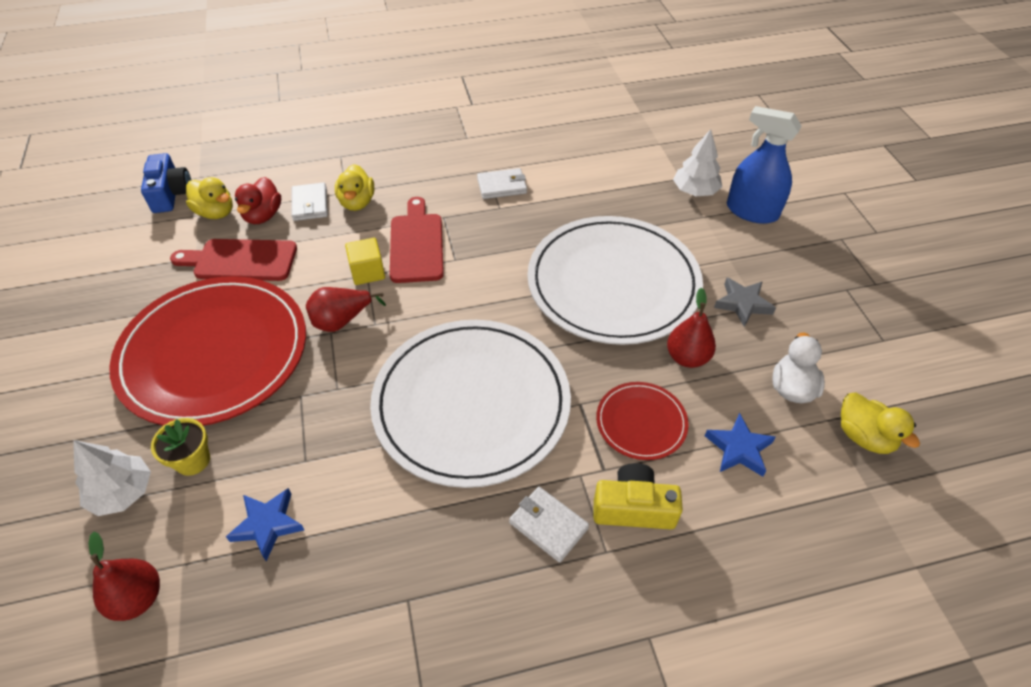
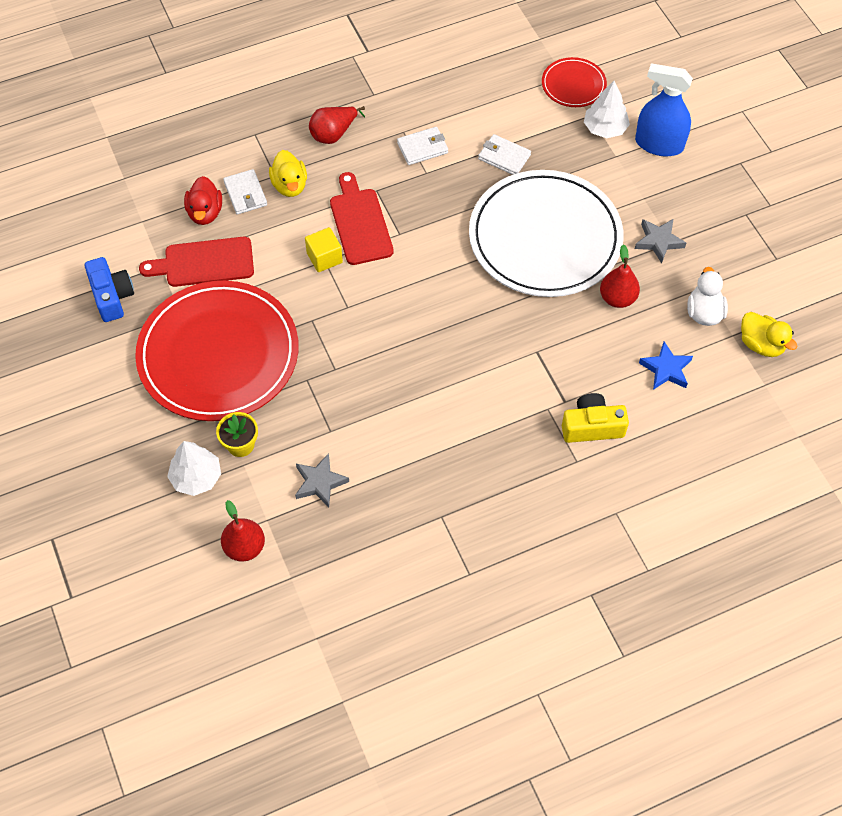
camera: 10 degrees left, 10 degrees up
blue camera [141,153,191,213] -> blue camera moved to [85,257,134,322]
yellow duck [186,177,233,219] -> none
blue star [226,488,304,561] -> grey star [295,453,349,508]
red pear [306,287,386,332] -> red pear moved to [309,106,365,144]
white plate [370,320,571,488] -> none
white wallet [509,487,589,563] -> white wallet moved to [478,134,531,175]
red plate [596,382,689,460] -> red plate moved to [542,57,607,107]

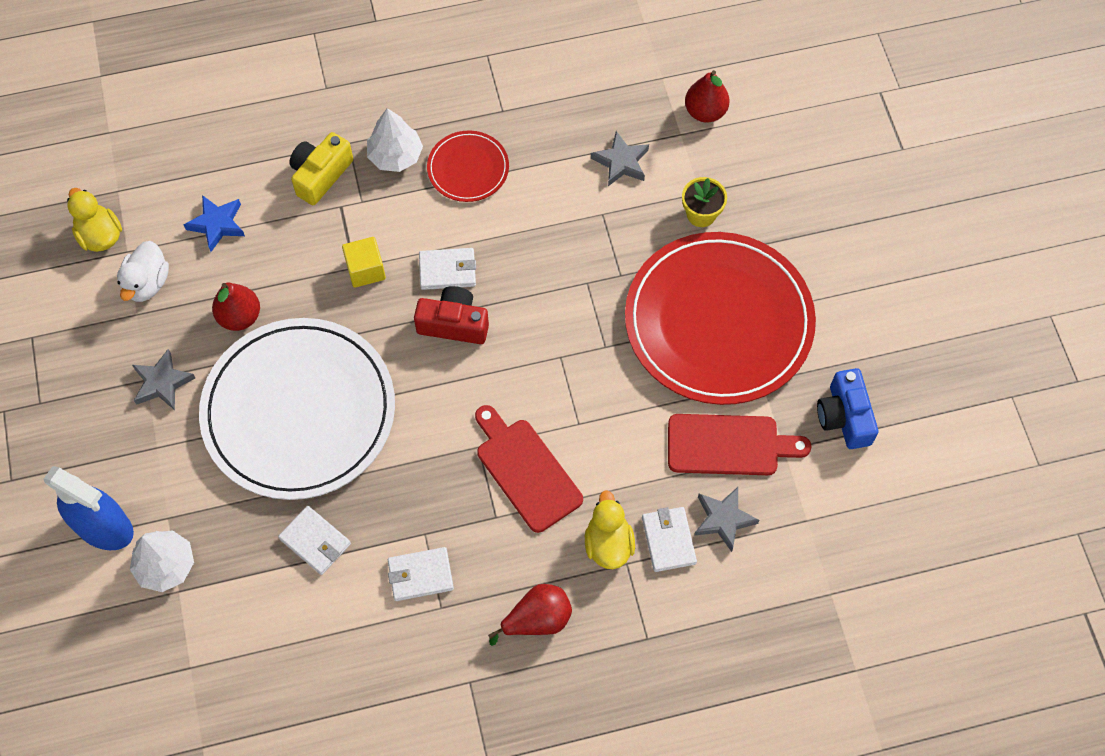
camera: 170 degrees left, 5 degrees up
white tree [167,441,221,496] -> white tree moved to [367,108,423,172]
red duck [184,176,222,225] -> grey star [694,487,760,552]
yellow cube [305,227,343,272] -> yellow cube moved to [342,237,386,288]
red cutting board [330,172,394,265] -> red cutting board turned 150 degrees clockwise [475,405,583,533]
red plate [542,57,607,107] -> red plate moved to [427,130,509,202]
yellow camera [562,393,629,443] -> yellow camera turned 120 degrees clockwise [289,132,353,205]
none -> red camera [414,286,489,344]
none -> white wallet [419,248,476,290]

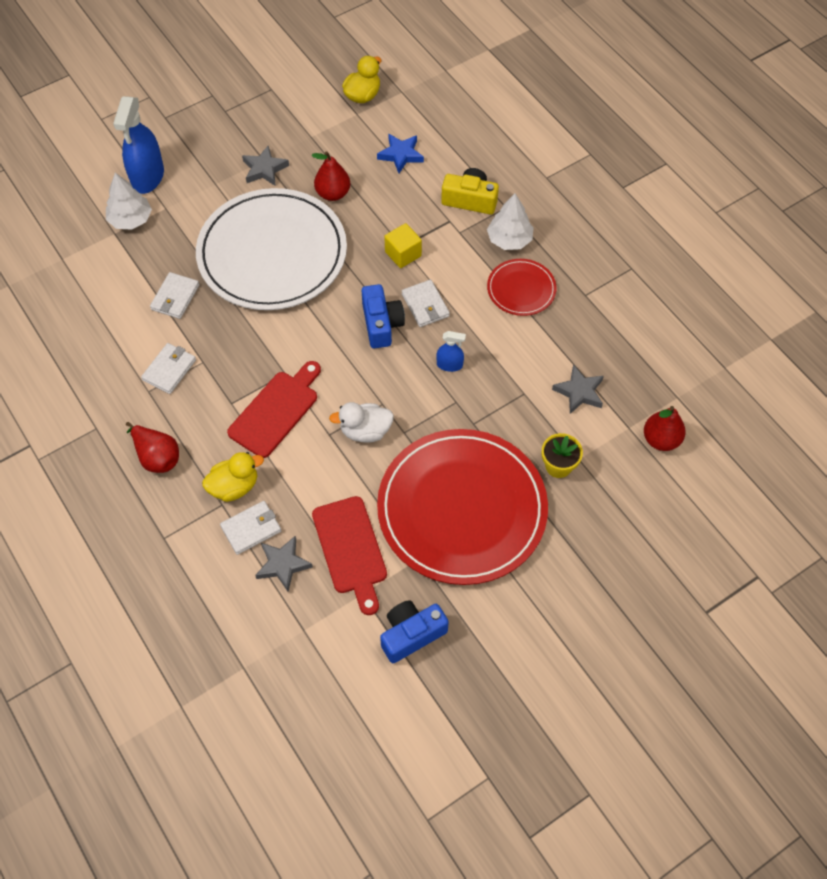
camera: 70 degrees right, 5 degrees down
white duck [117,241,169,302] -> white duck moved to [329,402,394,443]
white wallet [388,547,454,601] -> white wallet turned 60 degrees clockwise [141,343,196,394]
red camera [414,286,489,344] -> blue camera [362,284,405,349]
none -> blue spray bottle [436,331,466,372]

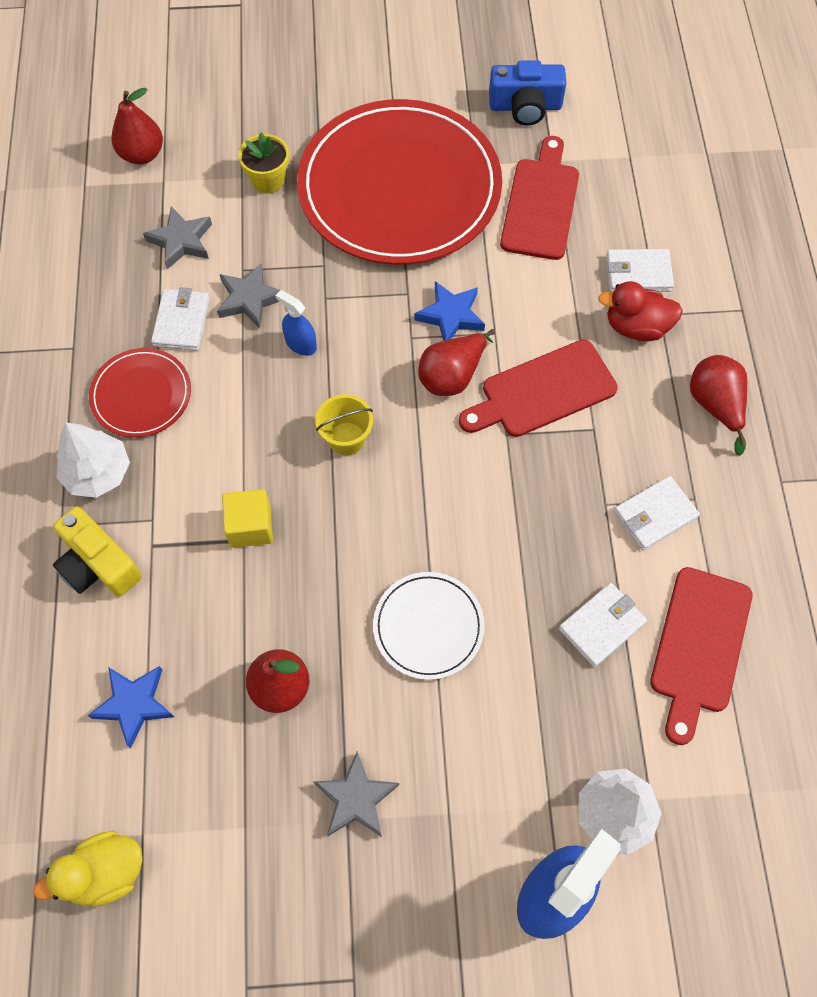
camera: 150 degrees left, 5 degrees up
white plate [196,188,347,310] -> white plate [373,572,485,680], size x0.45
yellow duck [202,452,264,502] -> red duck [598,281,683,341]
grey star [255,536,313,591] -> grey star moved to [217,263,280,329]
white duck [329,402,394,443] -> blue star [414,281,485,341]
blue camera [362,284,405,349] -> yellow bucket [315,394,373,456]
white wallet [402,280,450,327] -> white wallet moved to [151,287,210,351]
none -> red pear [418,329,495,396]
none -> red cutting board [650,567,752,745]

